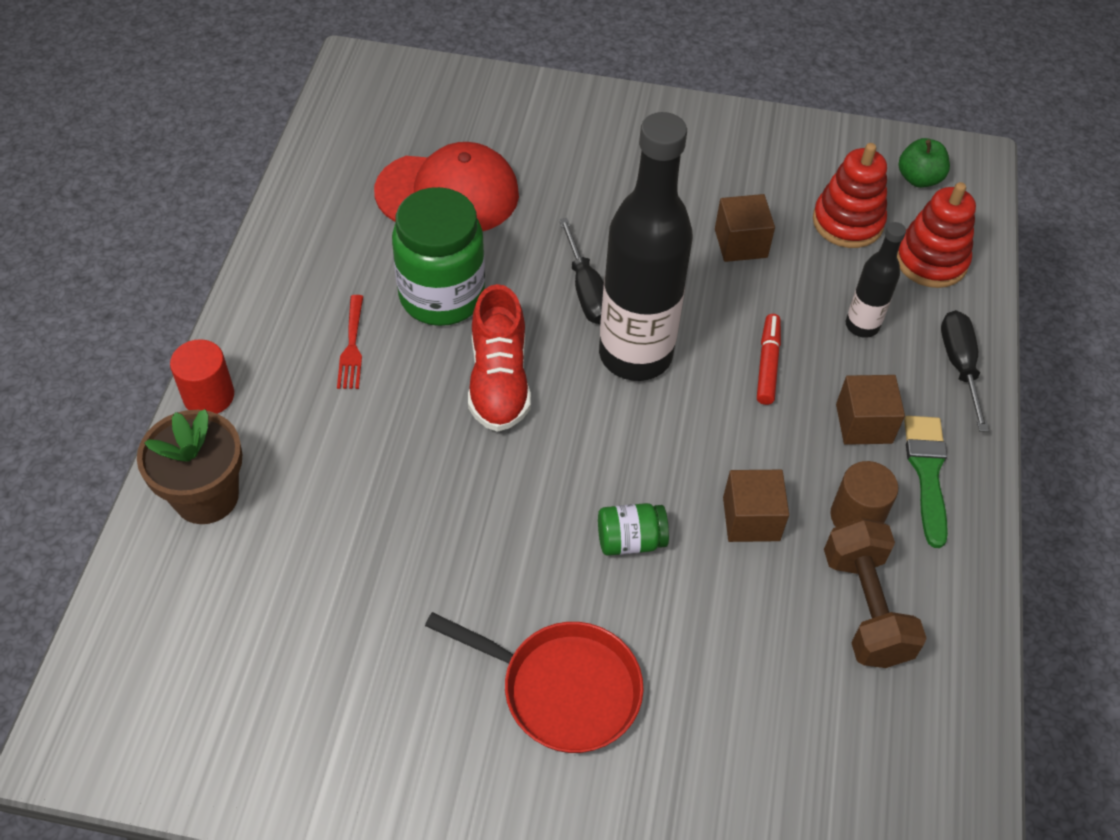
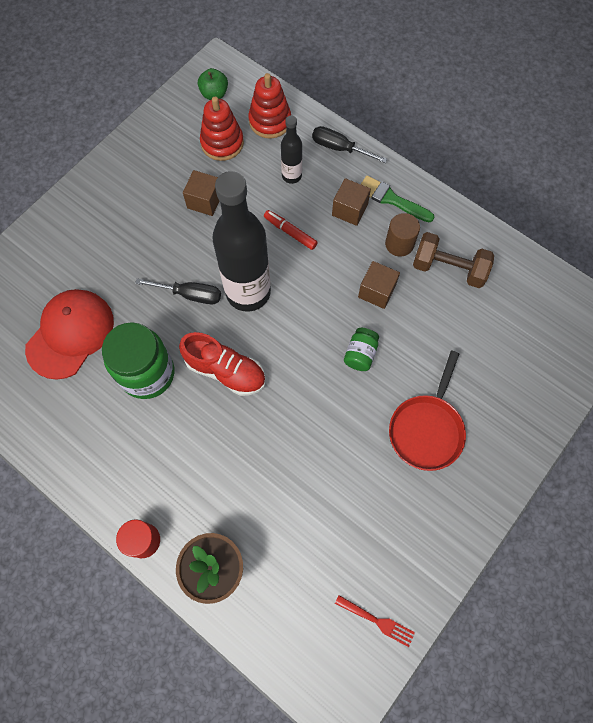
camera: 60 degrees left, 15 degrees up
red fork [337,295,363,389] -> red fork moved to [335,595,415,647]
red pan [425,612,644,753] -> red pan turned 150 degrees clockwise [389,351,466,471]

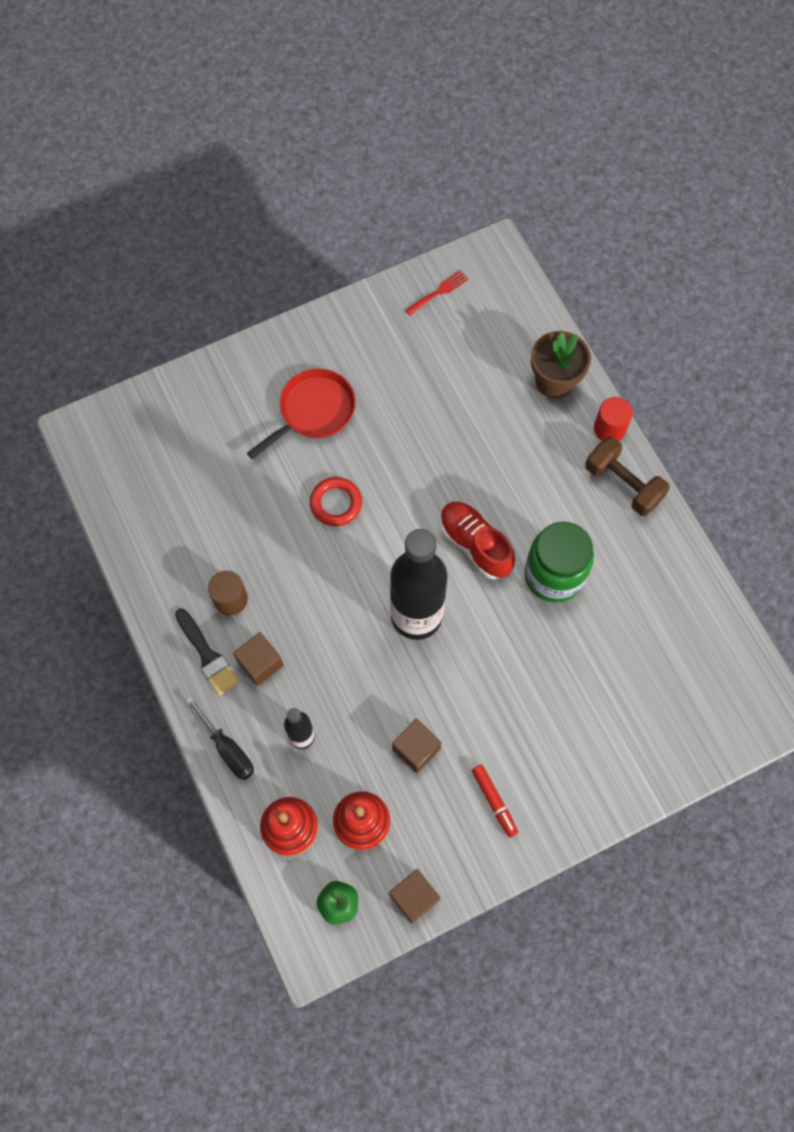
camera: 155 degrees left, 0 degrees up
red cap [25,289,114,380] -> none
black screwdriver [135,278,221,304] -> none
red marker [264,210,318,250] -> red marker moved to [471,765,518,838]
red fork [335,595,415,647] -> red fork turned 90 degrees clockwise [405,270,468,316]
green jar [344,328,379,371] -> red ring [310,477,362,526]
brown cube [358,261,400,309] -> brown cube moved to [389,869,440,924]
green brush [361,175,434,222] -> black brush [175,609,239,696]
brown dumbbell [413,232,494,288] -> brown dumbbell moved to [585,437,670,516]

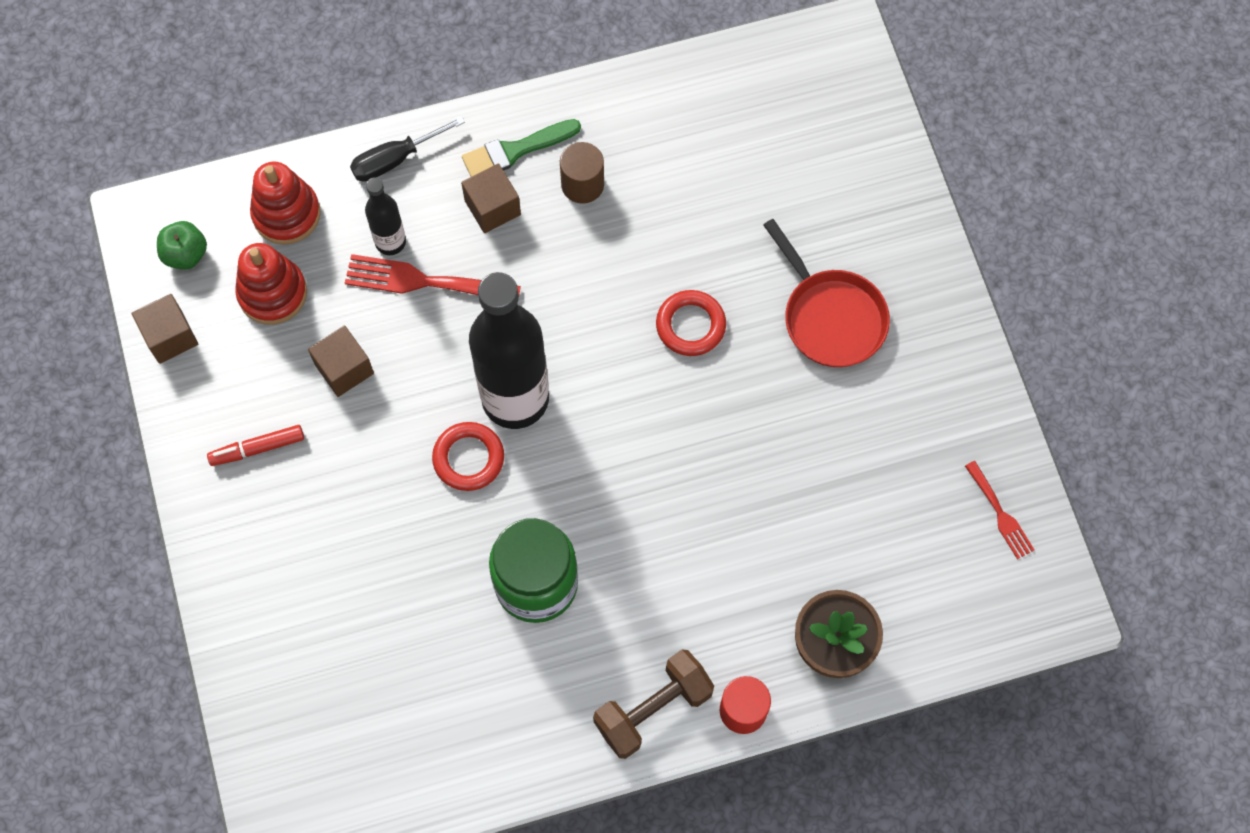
camera: 100 degrees right, 0 degrees up
black brush [175,609,239,696] -> green brush [462,119,581,177]
red shoe [440,502,515,579] -> none
none -> red fork [345,254,521,295]
none -> red ring [432,422,504,491]

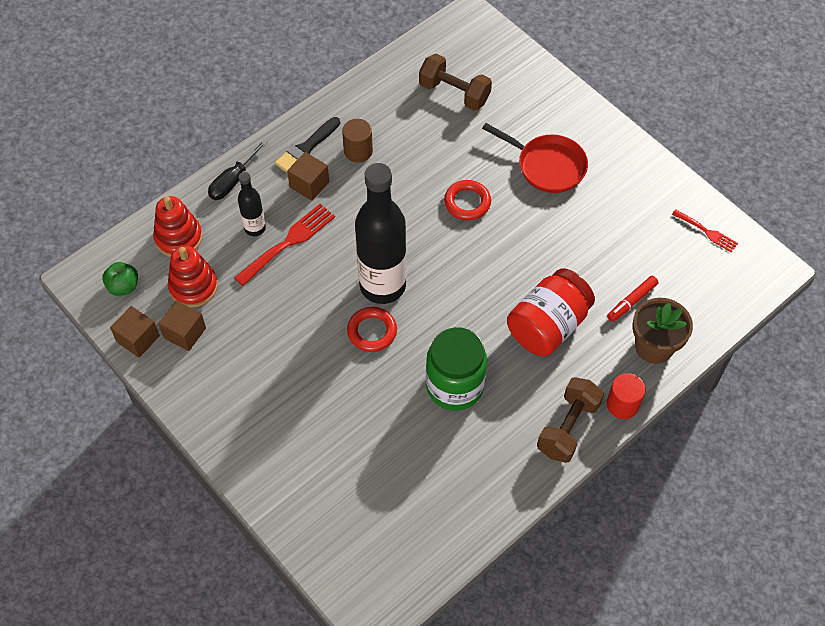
camera: 25 degrees left, 10 degrees down
red marker [207,425,304,466] -> red marker moved to [607,276,658,322]
brown cube [308,325,374,397] -> brown cube moved to [158,300,206,351]
red fork [345,254,521,295] -> red fork turned 150 degrees clockwise [234,204,335,286]
green brush [462,119,581,177] -> black brush [275,117,340,173]
none -> brown dumbbell [419,54,492,111]
none -> red jar [507,268,595,356]

